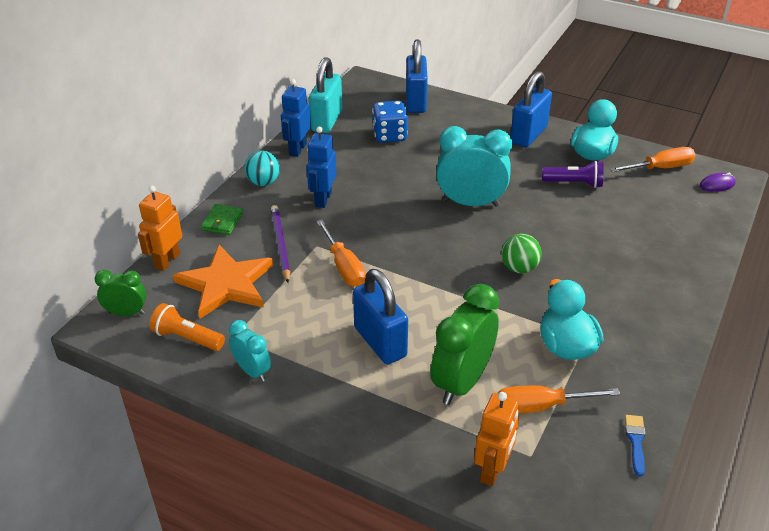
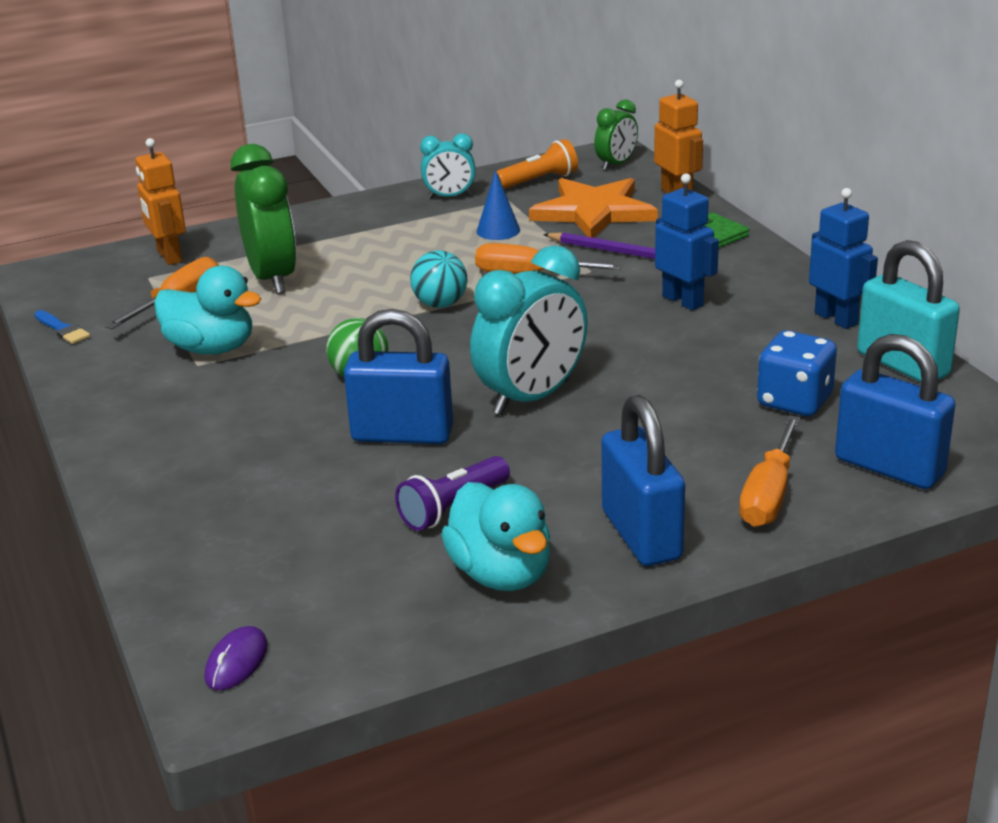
camera: 130 degrees right, 10 degrees down
turquoise ball [244,151,280,186] -> turquoise ball moved to [410,250,468,308]
blue padlock [353,269,408,364] -> blue padlock moved to [344,309,453,444]
orange screwdriver [610,147,696,172] -> orange screwdriver moved to [739,415,800,527]
none -> blue cone [476,170,520,240]

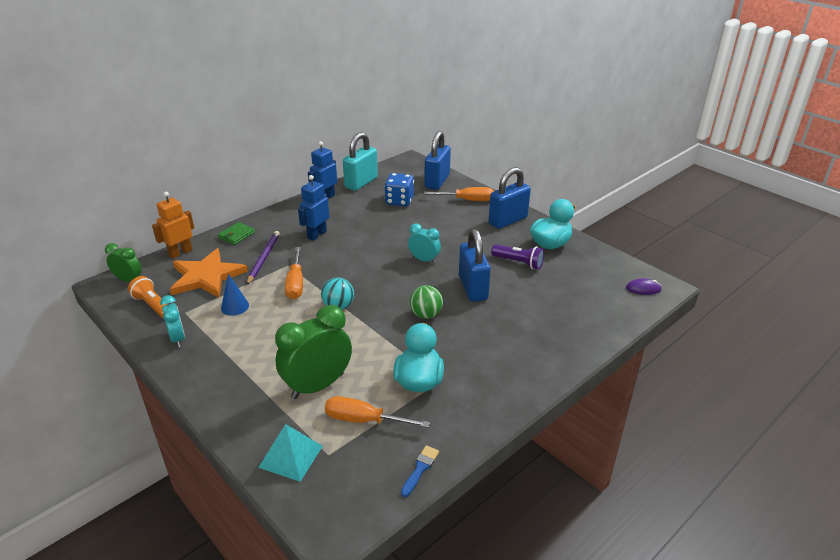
camera: 110 degrees left, 5 degrees up
orange robot [136,138,186,265] -> turquoise pyramid [258,424,323,482]
turquoise clock [470,245,588,415] -> turquoise clock [408,223,441,264], size x0.55

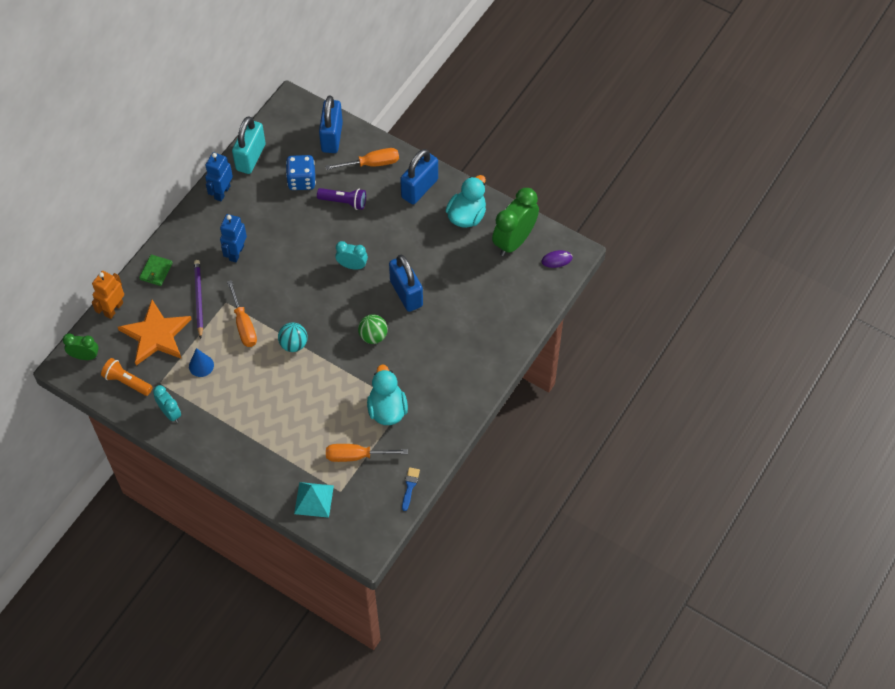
camera: 15 degrees left, 25 degrees up
green clock [275,305,352,399] -> green clock moved to [492,188,539,256]
purple flashlight [491,244,544,269] -> purple flashlight moved to [317,188,366,210]

